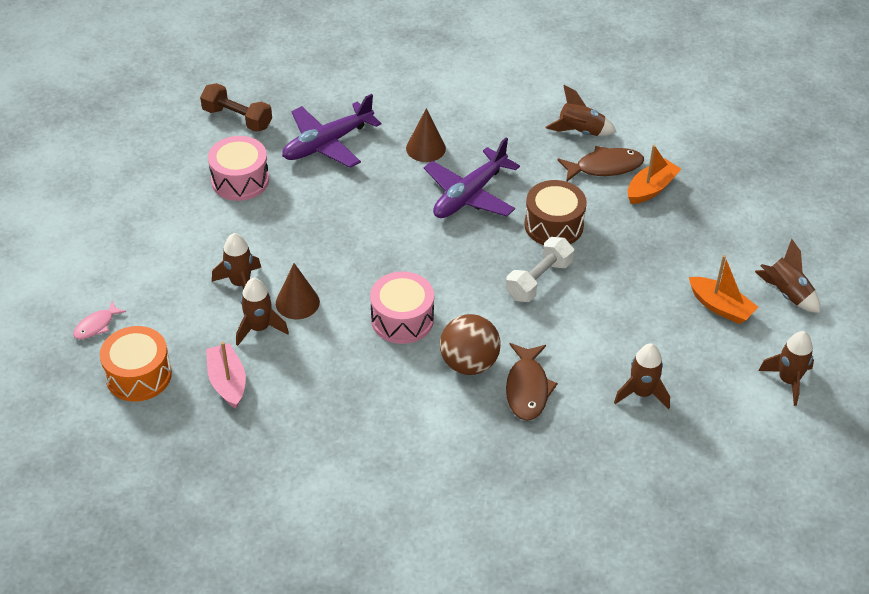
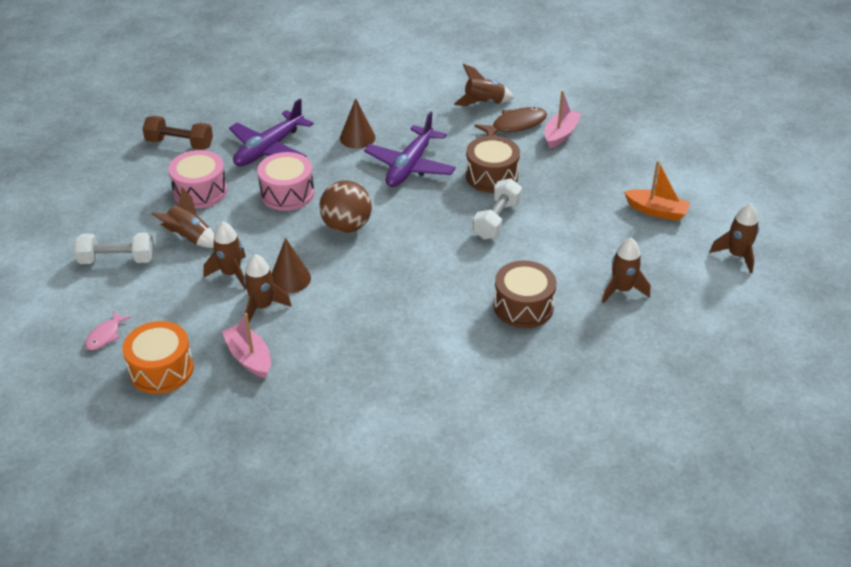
camera: 15 degrees left, 5 degrees down
pink drum [370,271,434,344] -> pink drum moved to [257,152,314,211]
brown ball [440,314,501,375] -> brown ball moved to [319,180,372,233]
brown fish [506,343,558,421] -> brown drum [494,261,556,328]
orange boat [628,145,681,204] -> pink boat [544,91,582,149]
brown rocket [755,239,820,313] -> brown rocket moved to [152,187,214,248]
none -> white dumbbell [74,233,154,264]

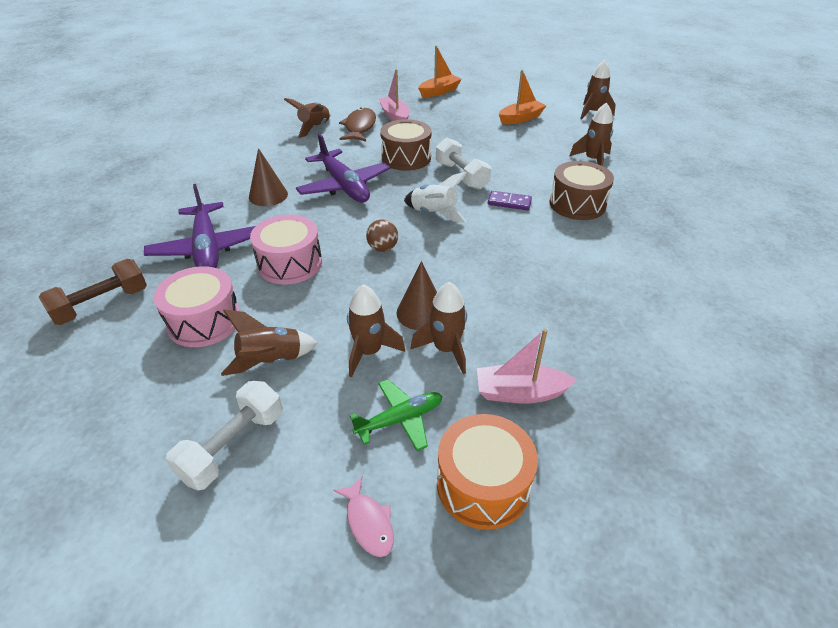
camera: 55 degrees left, 0 degrees up
brown ball [319,180,372,233] -> brown ball [366,219,398,252], size x0.55
none -> green plane [350,379,442,451]
none -> white rocket [404,172,467,223]
none -> orange boat [418,46,462,97]
none -> purple domino [488,191,532,211]

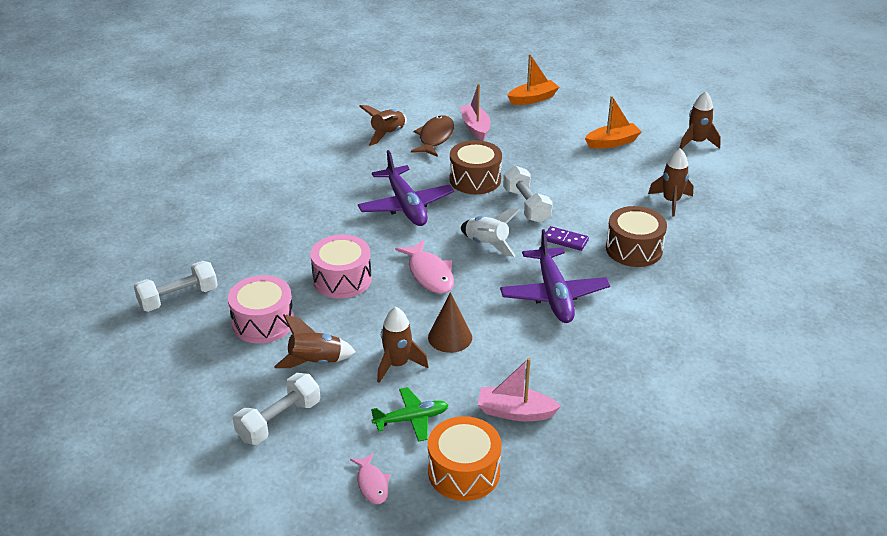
camera: 10 degrees right, 5 degrees down
brown dumbbell [39,259,147,325] -> white dumbbell [134,261,218,312]
purple plane [144,184,255,268] -> purple plane moved to [500,229,610,323]
brown cone [249,148,288,206] -> none
brown ball [366,219,398,252] -> pink fish [395,240,454,294]
brown rocket [410,282,467,374] -> none

